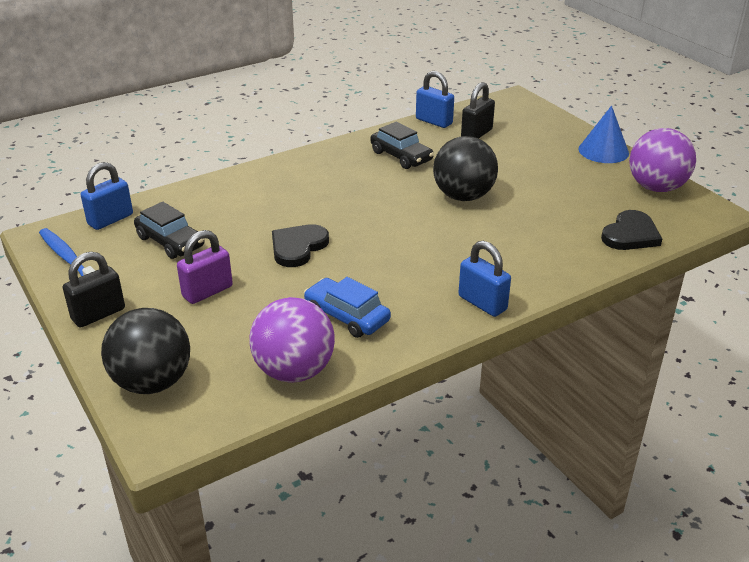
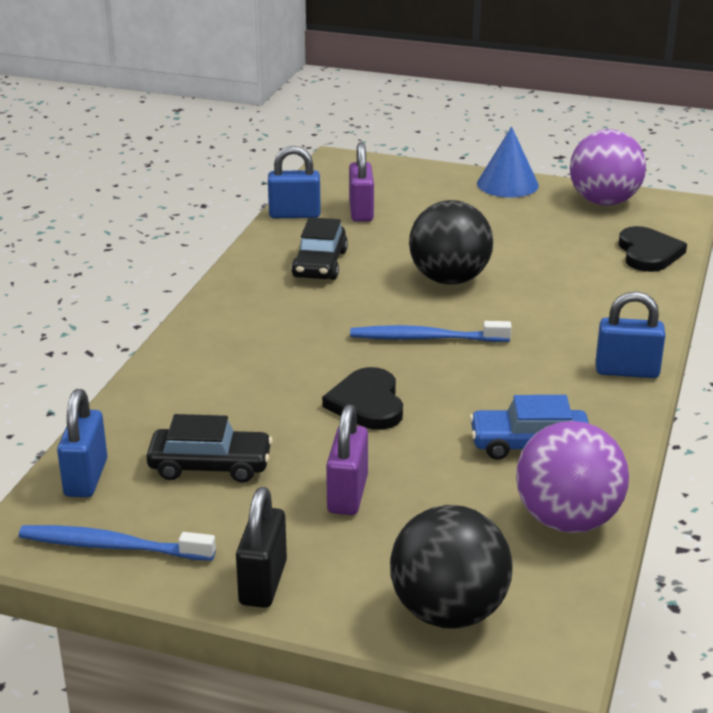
camera: 40 degrees left, 5 degrees down
black car [370,122,434,169] -> black car turned 90 degrees clockwise [291,217,348,280]
black padlock [461,82,495,139] -> purple padlock [349,142,374,222]
none -> blue toothbrush [350,321,512,342]

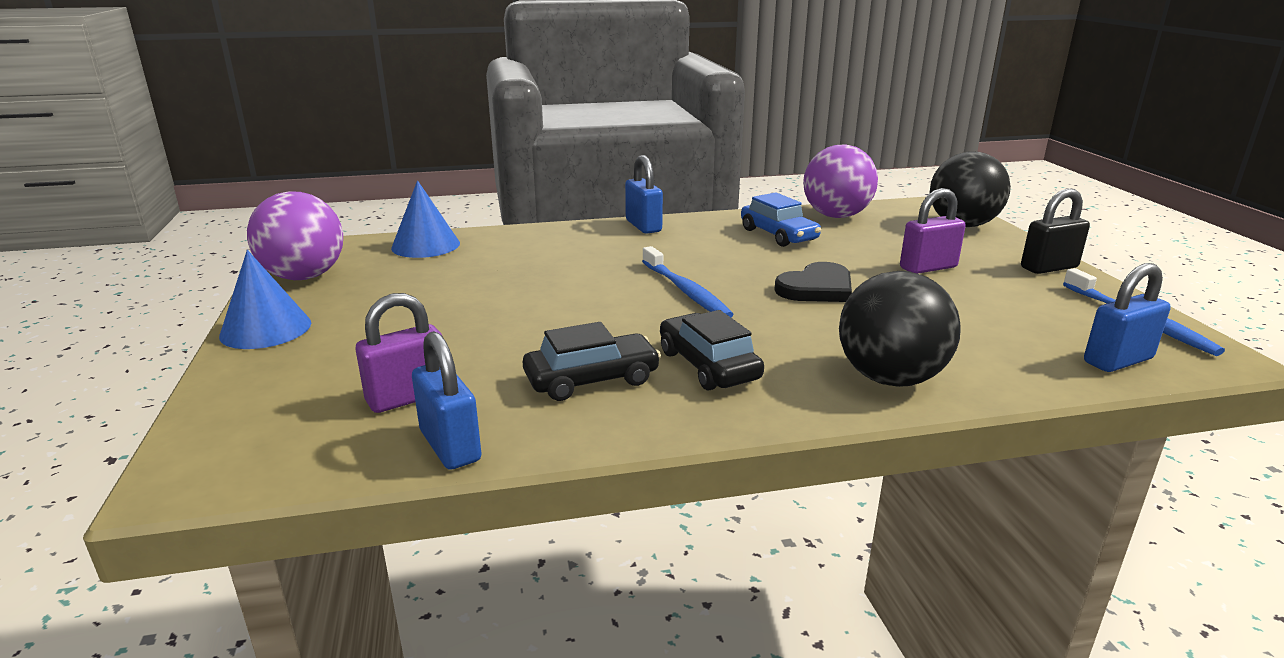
camera: 120 degrees left, 5 degrees down
black car [146,414,273,483] -> black car moved to [660,310,764,391]
black ball [409,200,493,285] -> black ball moved to [839,271,961,387]
black heart [619,226,687,272] -> blue cone [391,180,460,258]

